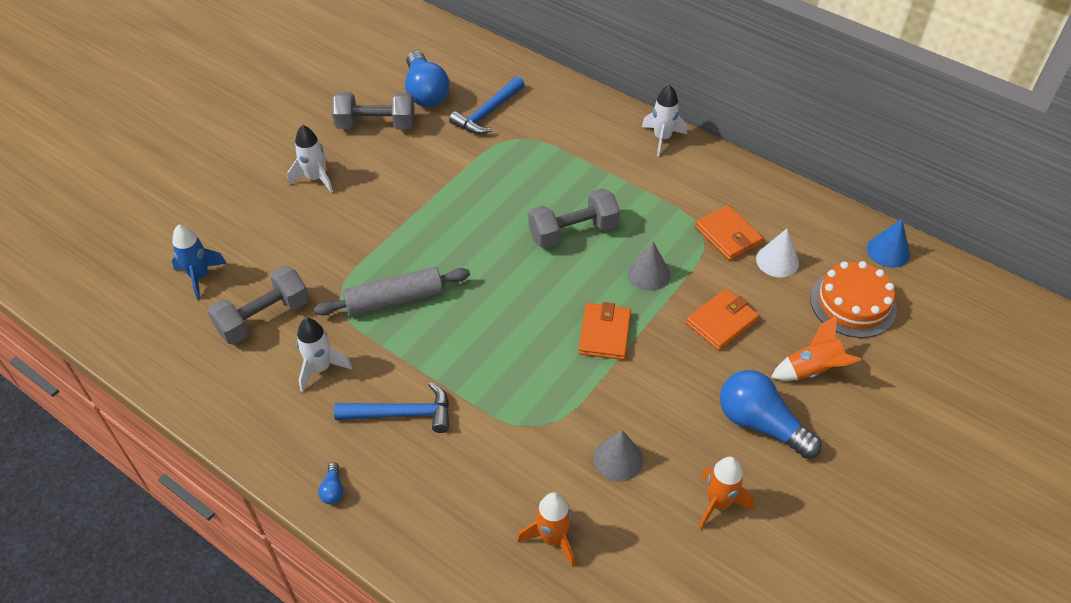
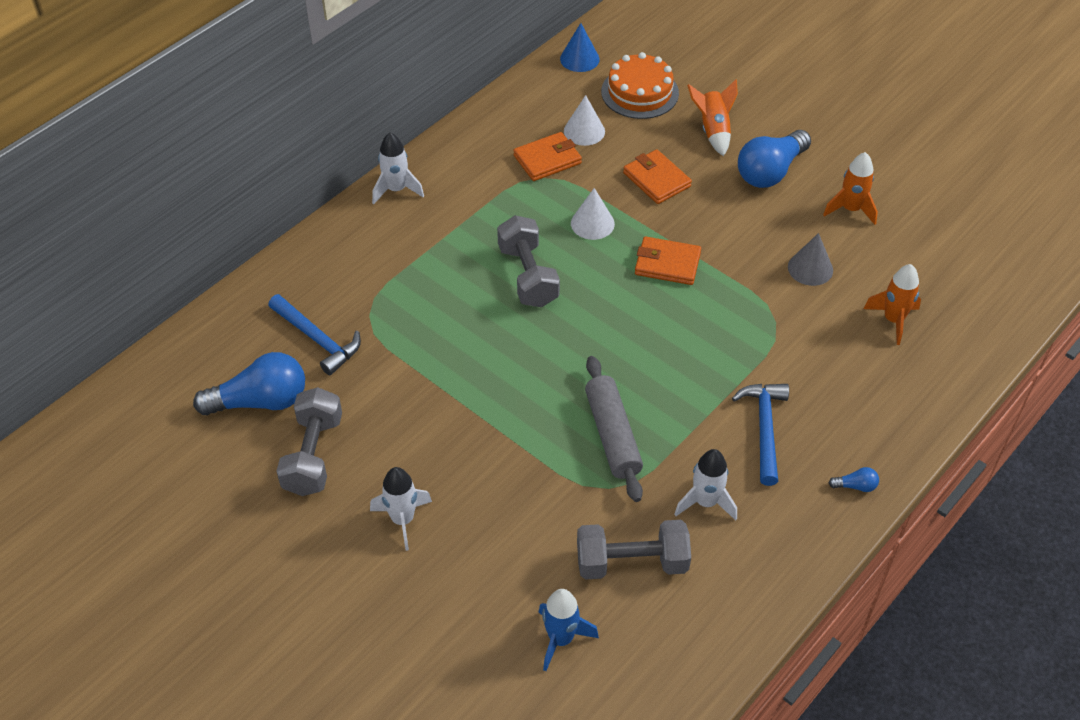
camera: 85 degrees left, 0 degrees up
grey dumbbell [208,266,309,345] -> grey dumbbell turned 60 degrees counterclockwise [577,520,691,580]
grey cone [627,242,670,291] -> white cone [571,188,615,240]

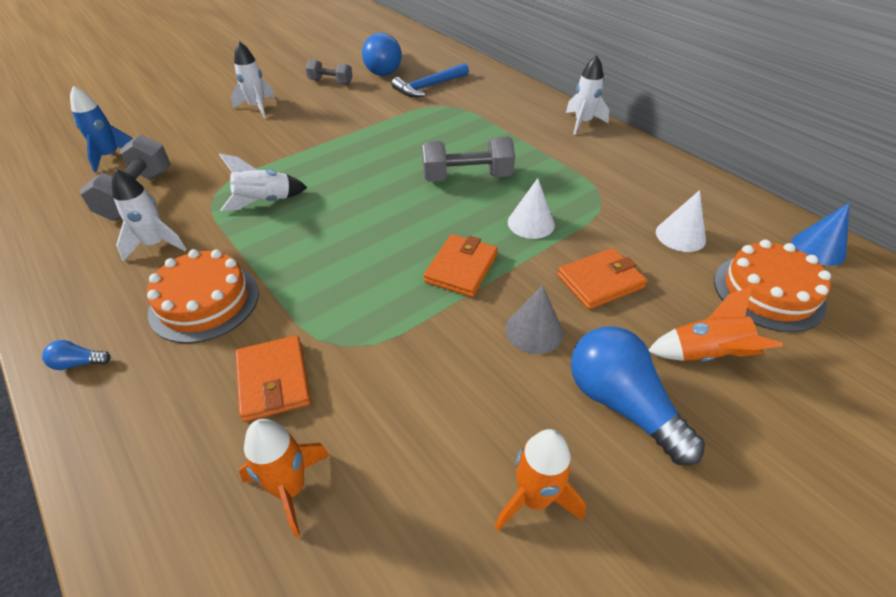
camera: 100 degrees right, 5 degrees down
grey dumbbell [276,387,342,496] -> grey dumbbell [305,59,352,85], size x0.62
orange wallet [513,132,582,181] -> orange wallet moved to [236,335,311,422]
grey rolling pin [585,356,643,502] -> white rocket [219,153,307,211]
blue hammer [732,384,789,486] -> orange cake [147,249,259,343]
grey cone [788,233,833,286] -> grey cone moved to [505,285,563,354]
blue light bulb [829,467,879,492] -> blue light bulb turned 75 degrees clockwise [42,340,111,370]

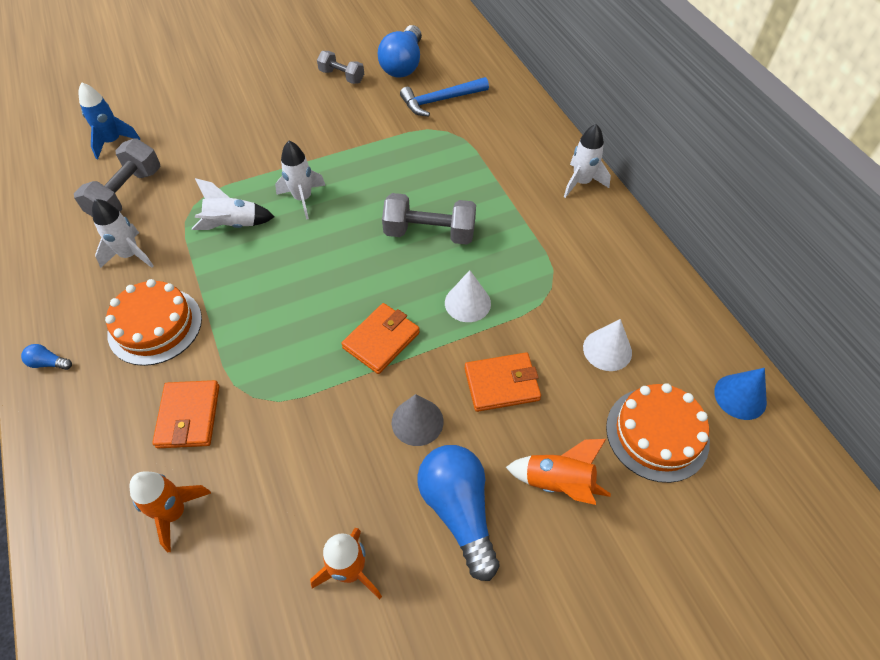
camera: 15 degrees right, 10 degrees up
white rocket [231,41,275,118] -> white rocket moved to [275,141,326,220]

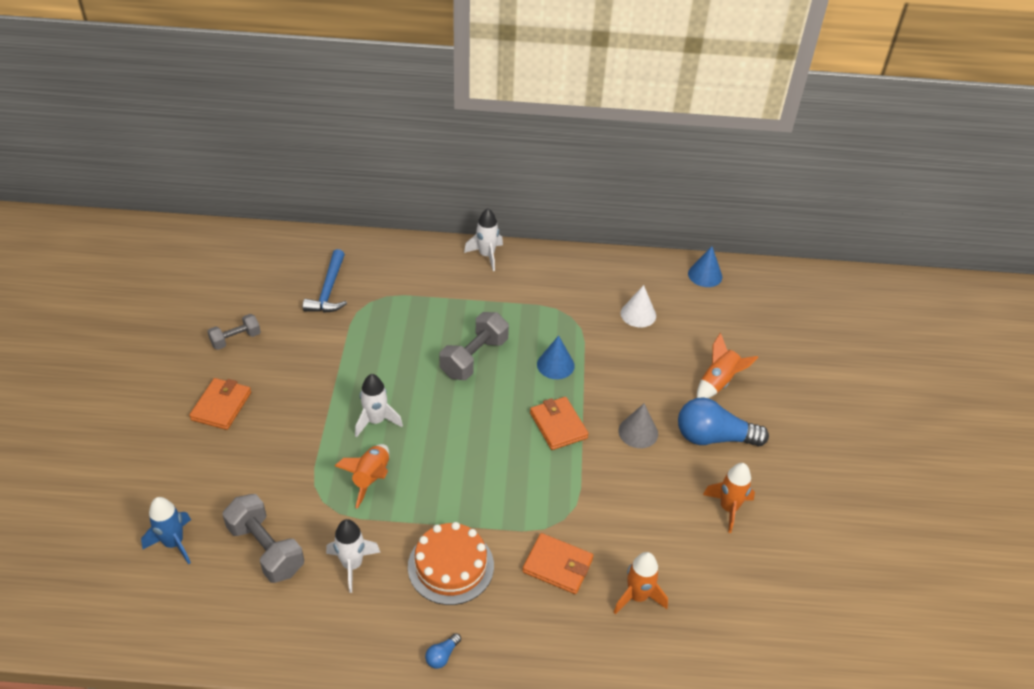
camera: 65 degrees left, 10 degrees down
white rocket [192,178,275,230] -> orange rocket [335,444,389,509]
blue light bulb [378,25,422,78] -> none
white cone [445,270,491,322] -> blue cone [537,335,575,379]
orange wallet [465,353,541,412] -> orange wallet moved to [189,378,251,430]
orange cake [606,383,710,483] -> none

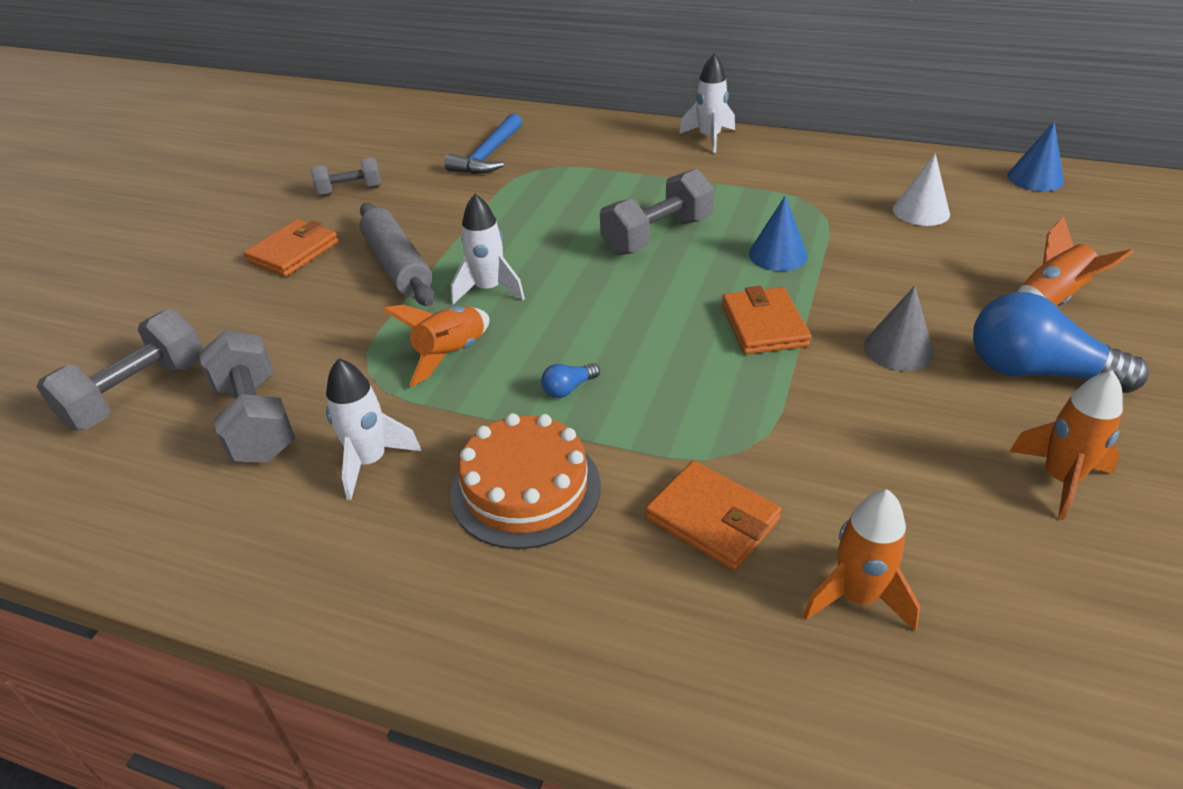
camera: 20 degrees right, 5 degrees down
blue rocket [141,497,191,564] -> grey dumbbell [37,309,203,430]
blue light bulb [425,633,461,669] -> blue light bulb moved to [541,363,600,398]
none -> grey rolling pin [360,203,434,306]

